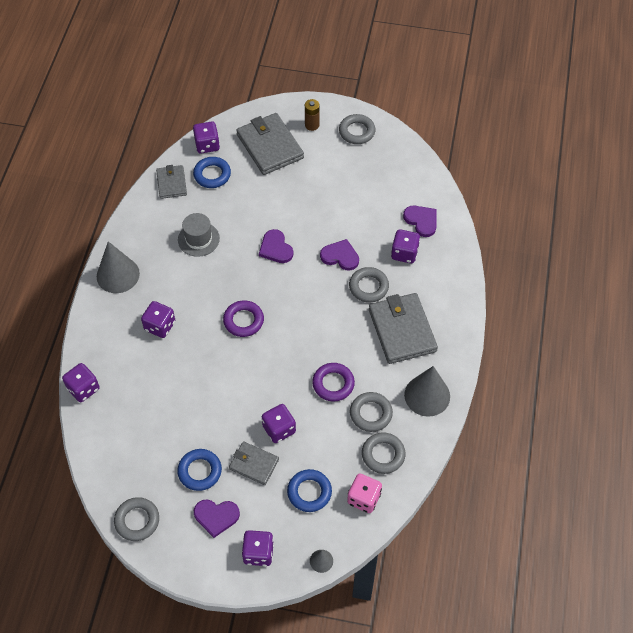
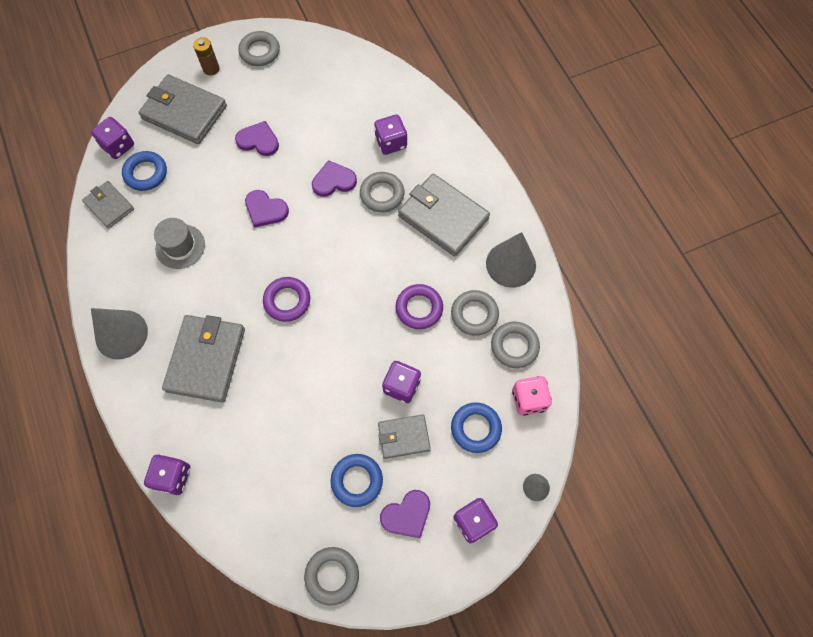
camera: 35 degrees left, 10 degrees up
purple dice [141,301,175,338] -> grey wallet [162,315,245,402]
purple heart [403,206,436,237] -> purple heart moved to [235,121,279,156]

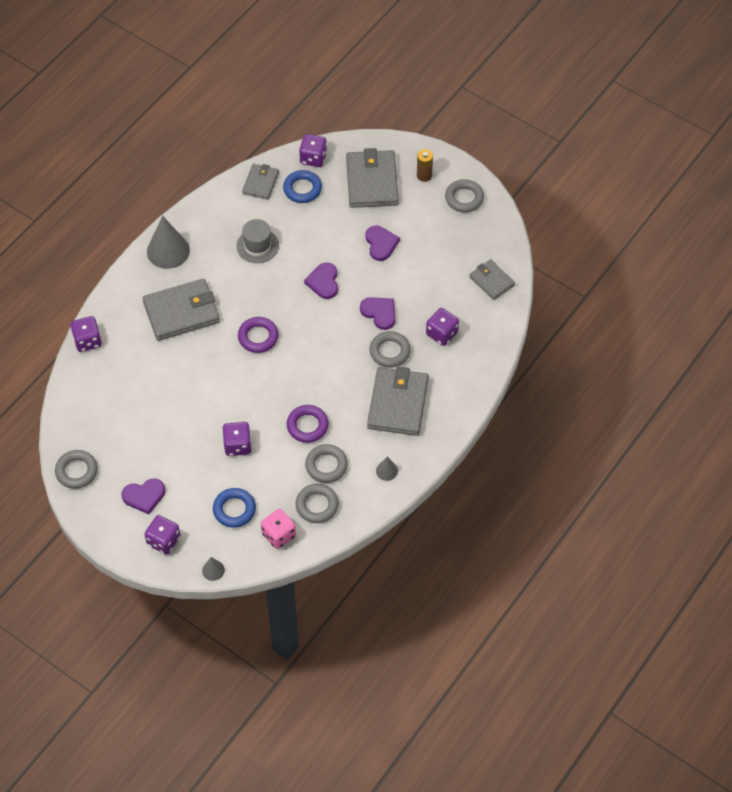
camera: 60 degrees right, 10 degrees down
blue ring [331,454,383,507] -> none
grey wallet [378,414,431,459] -> grey wallet moved to [469,259,515,300]
purple heart [380,490,430,538] -> purple heart turned 45 degrees counterclockwise [122,479,165,514]
grey cone [486,232,536,288] -> grey cone [376,457,398,481], size x0.48

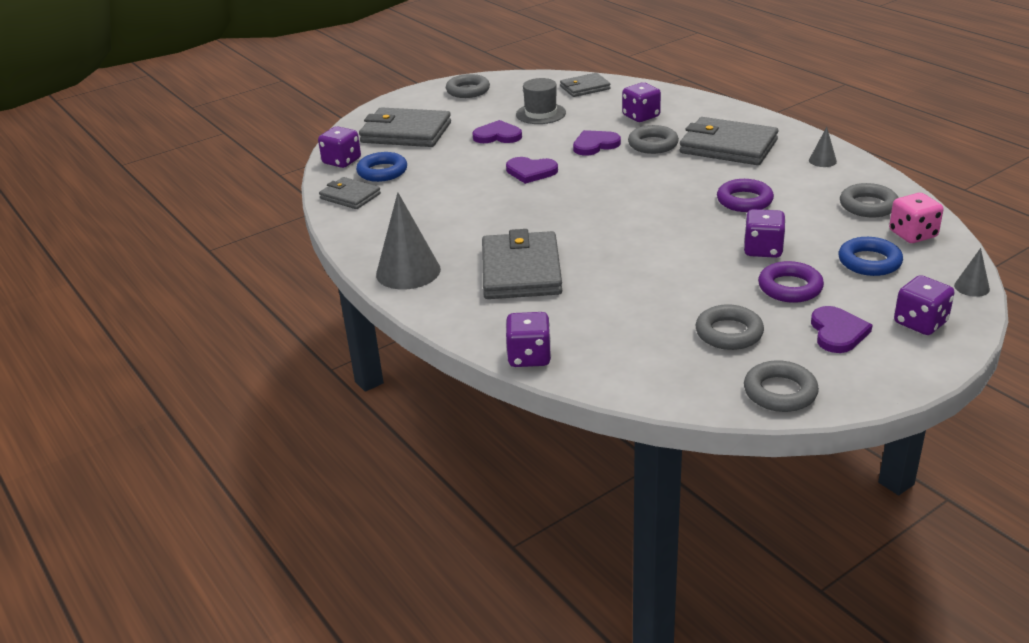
camera: 70 degrees left, 25 degrees down
grey hat [236,219,279,263] -> grey hat moved to [516,78,566,124]
purple ring [238,317,279,353] -> purple ring moved to [758,261,824,303]
grey ring [305,444,348,483] -> grey ring moved to [696,304,764,350]
brown battery [417,149,433,182] -> none

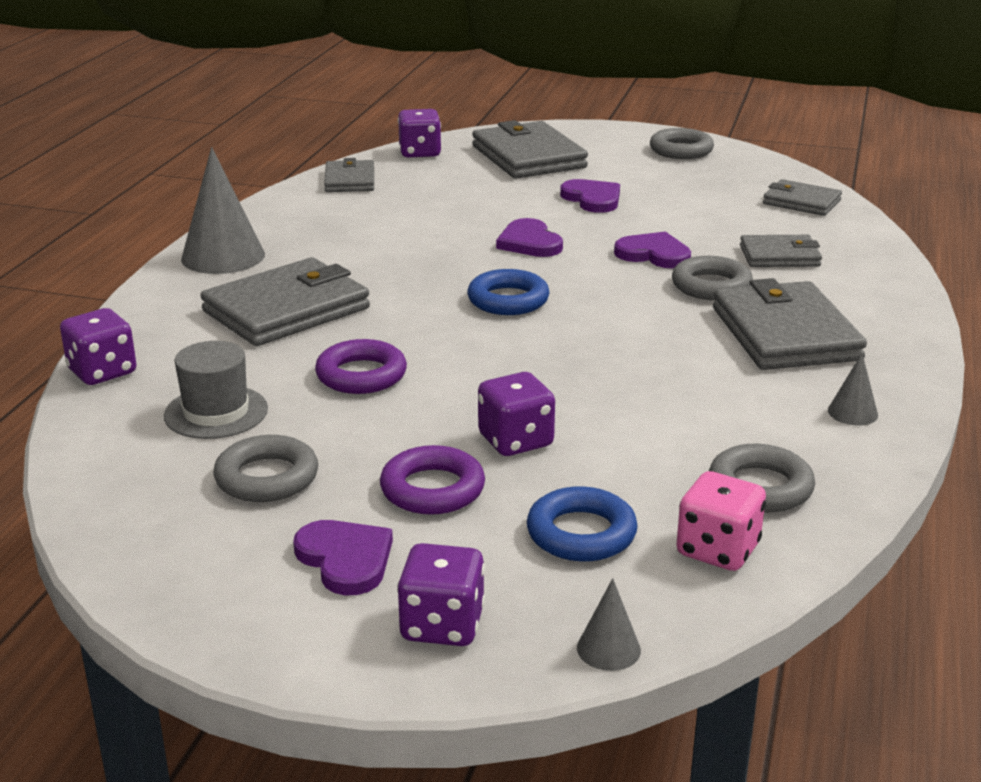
camera: 50 degrees right, 5 degrees down
blue ring [356,152,407,182] -> blue ring moved to [467,269,550,315]
grey hat [516,78,566,124] -> grey hat moved to [164,341,268,439]
purple dice [622,82,661,122] -> grey wallet [740,235,822,267]
purple ring [717,179,774,212] -> purple ring moved to [315,339,407,394]
grey ring [744,360,819,412] -> none
purple heart [811,306,872,353] -> purple heart turned 90 degrees counterclockwise [293,520,393,595]

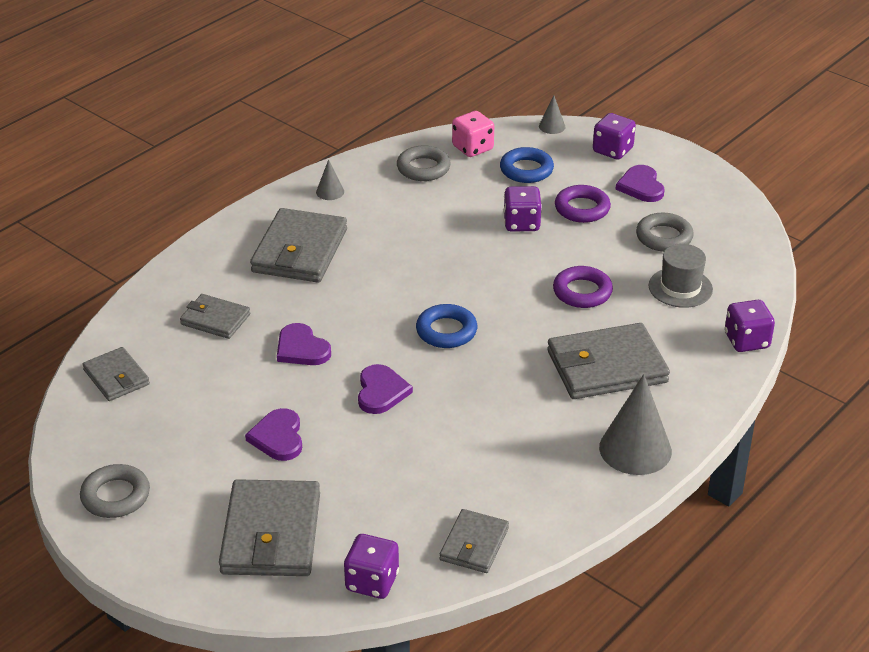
camera: 155 degrees left, 10 degrees up
grey ring [672,256,753,300] -> none

